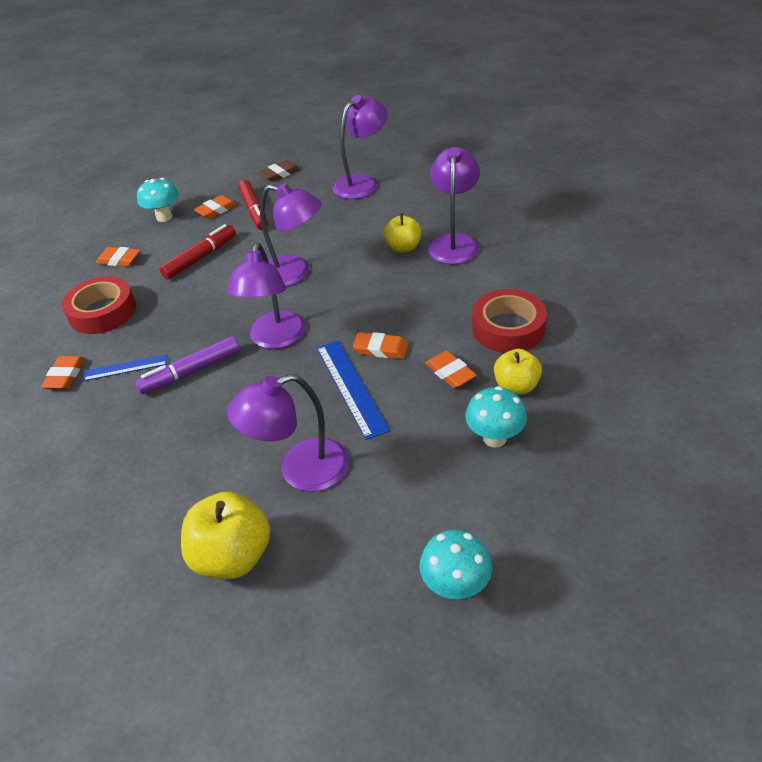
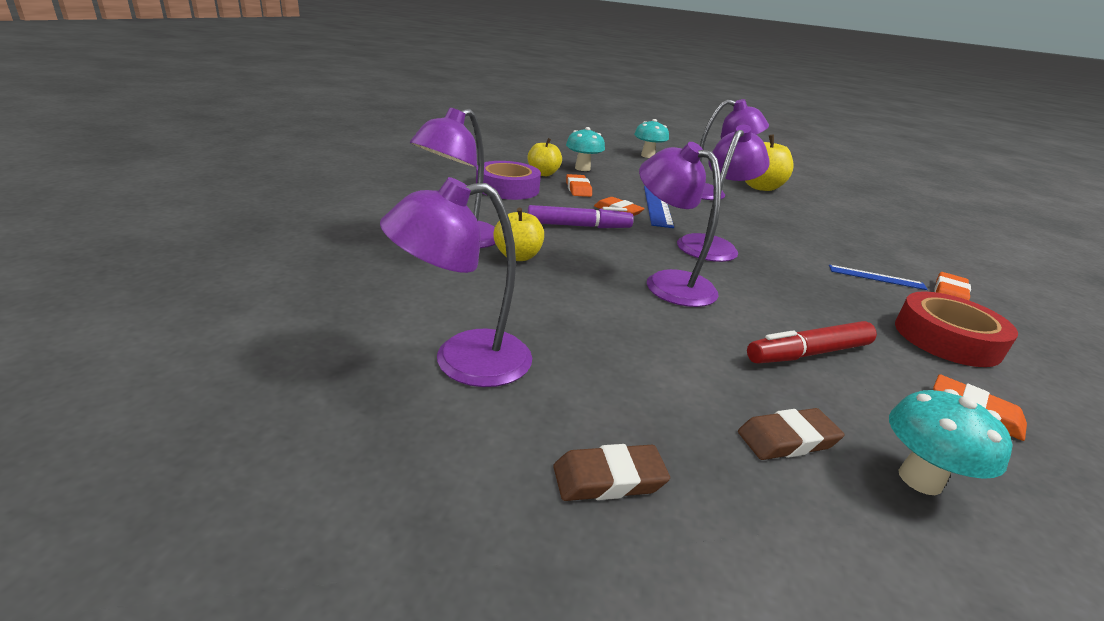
camera: 160 degrees left, 15 degrees down
purple marker [135,336,240,394] -> purple marker moved to [527,205,634,228]
orange eraser [194,195,237,219] -> brown eraser [738,408,844,460]
red marker [238,180,268,230] -> none
red tape [472,289,547,353] -> purple tape [476,161,541,200]

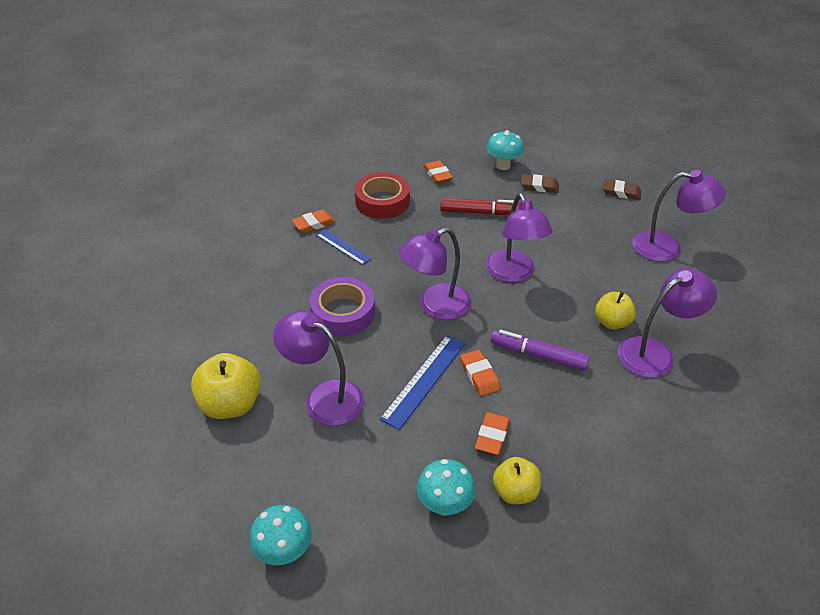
camera: 150 degrees left, 15 degrees up
purple tape [476,161,541,200] -> purple tape moved to [309,277,375,336]

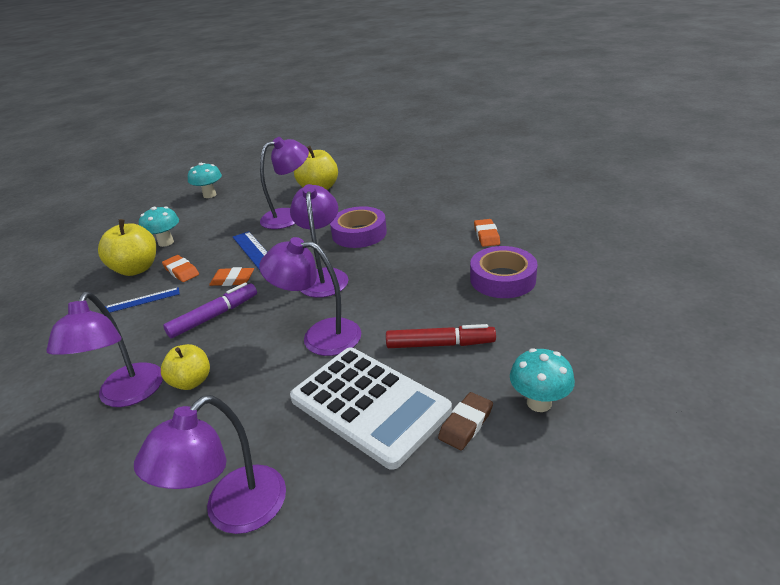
camera: 120 degrees right, 10 degrees down
blue ruler [316,230,371,265] -> blue ruler moved to [105,287,180,313]
red tape [354,172,410,219] -> purple tape [470,246,538,298]
orange eraser [423,160,453,183] -> none
red marker [440,198,519,215] -> red marker turned 120 degrees counterclockwise [386,324,496,348]
yellow apple [493,457,541,504] -> yellow apple [98,219,156,276], size x1.55
brown eraser [603,179,641,200] -> none
none -> white calculator [290,347,452,470]

